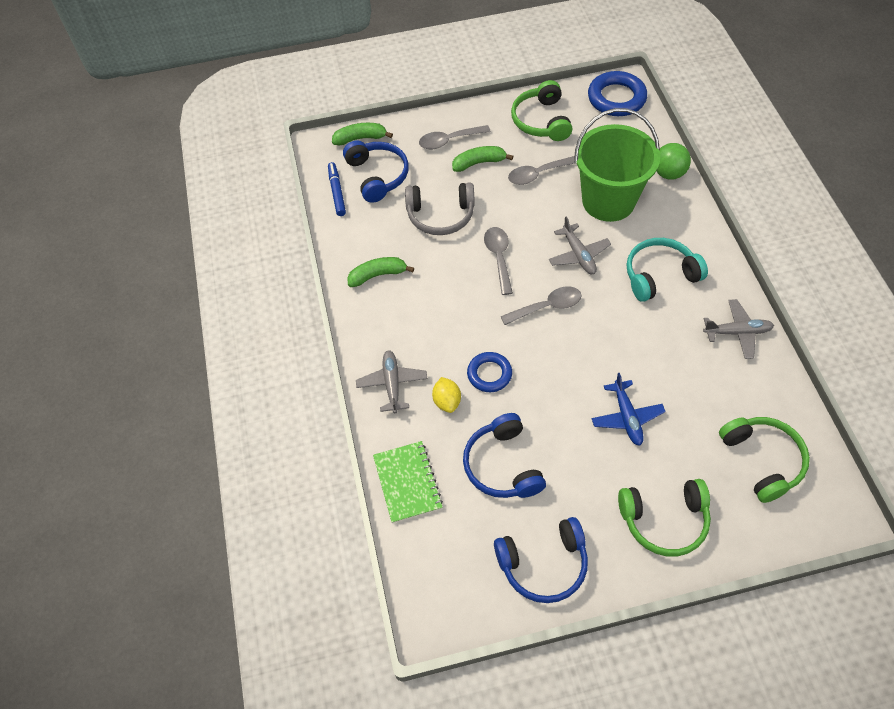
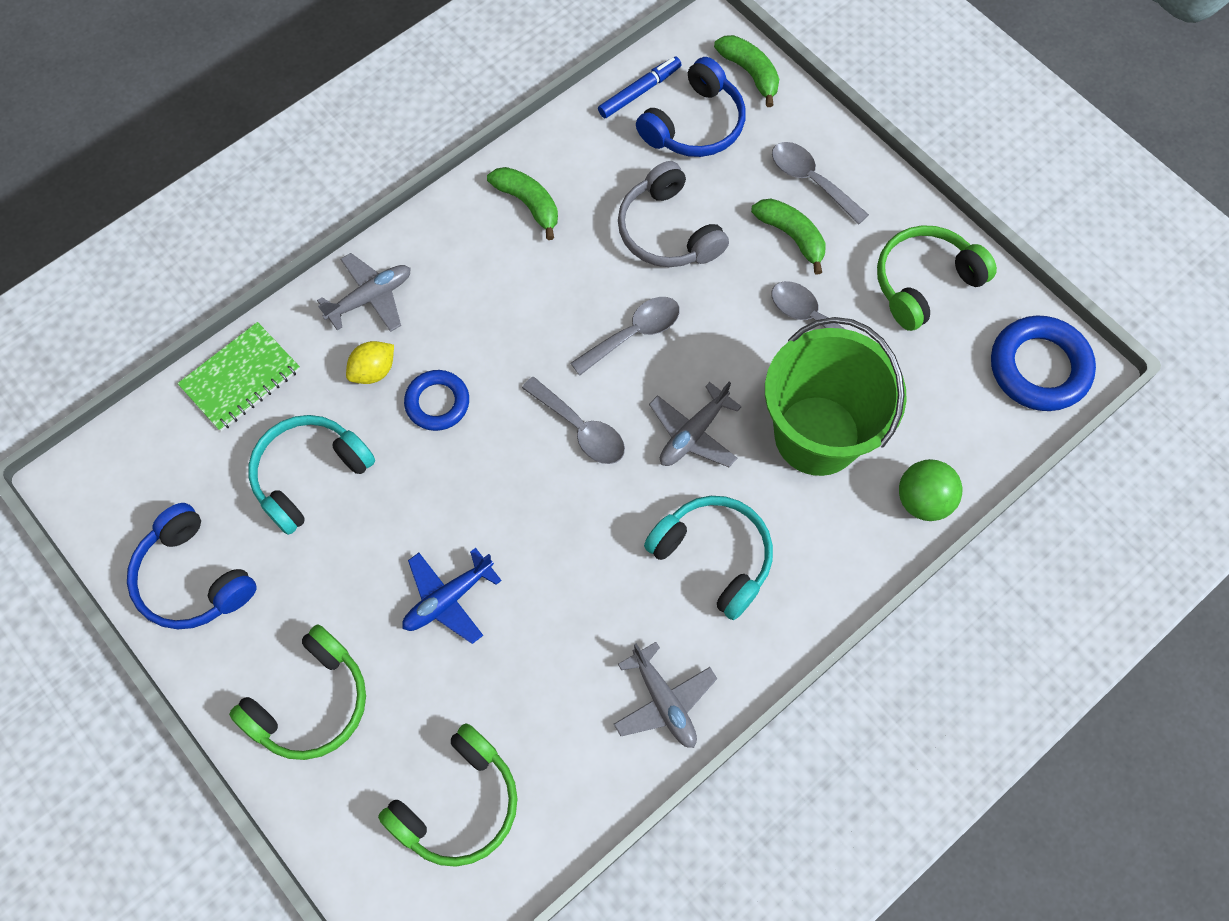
camera: 60 degrees right, 10 degrees up
blue headphones [463,413,546,498] -> turquoise headphones [248,415,375,535]
green headphones [618,479,711,556] -> green headphones turned 105 degrees counterclockwise [229,624,366,760]

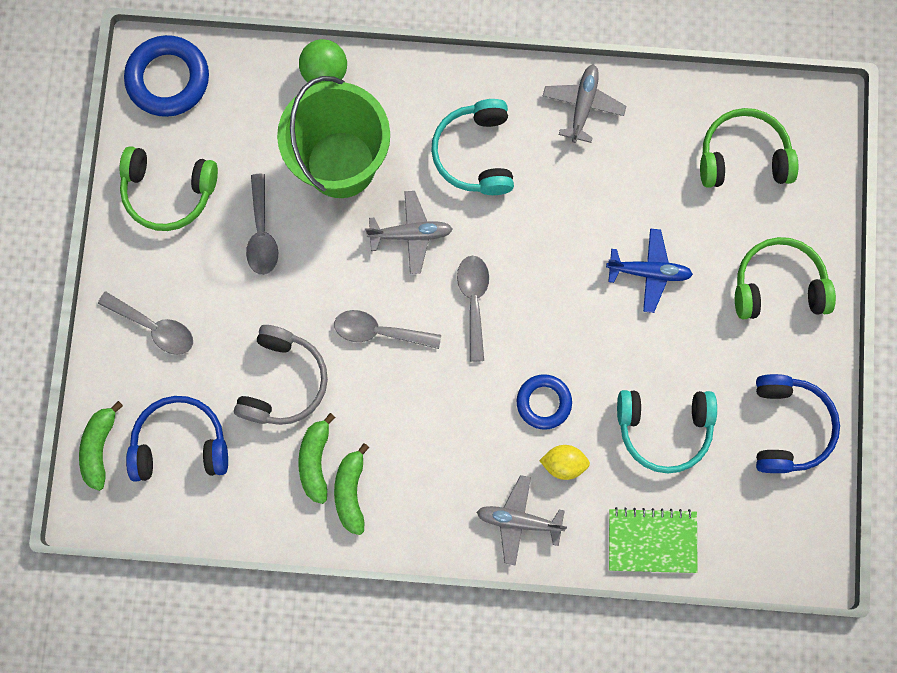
camera: 135 degrees left, 10 degrees up
blue marker [598,56,681,118] -> none
green banana [751,199,826,275] -> green banana moved to [298,413,335,504]
grey spoon [772,142,869,225] -> grey spoon turned 60 degrees counterclockwise [98,291,193,355]

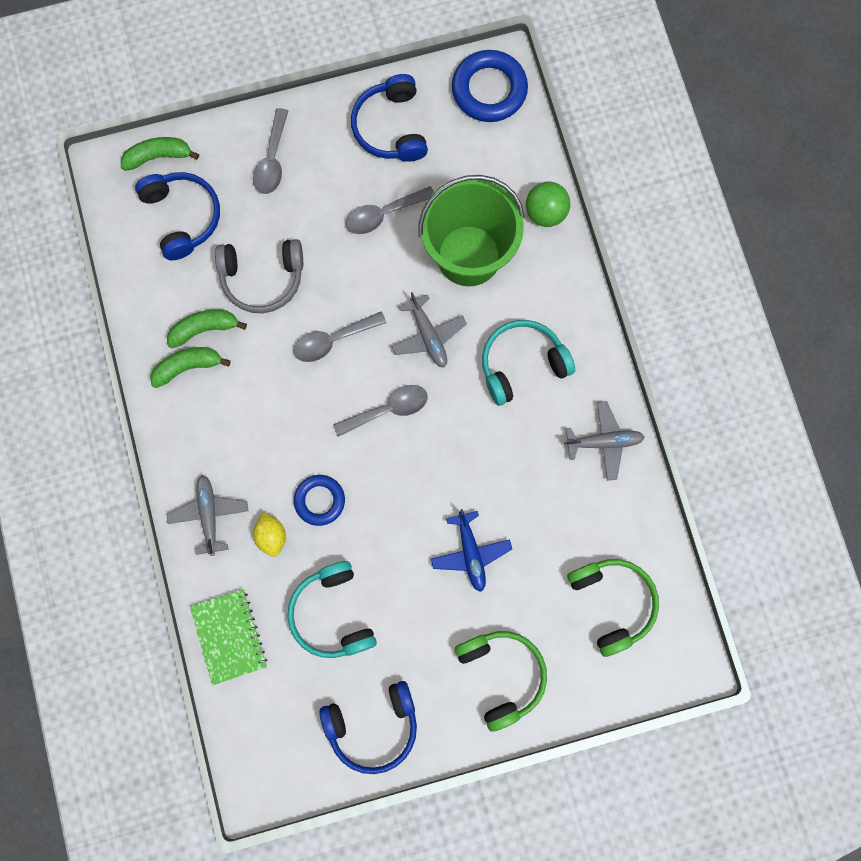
camera: 70 degrees right, 0 degrees up
green headphones [119,146,218,231] -> blue headphones [351,74,428,162]
grey spoon [334,310,441,349] -> grey spoon turned 105 degrees counterclockwise [293,312,386,362]

